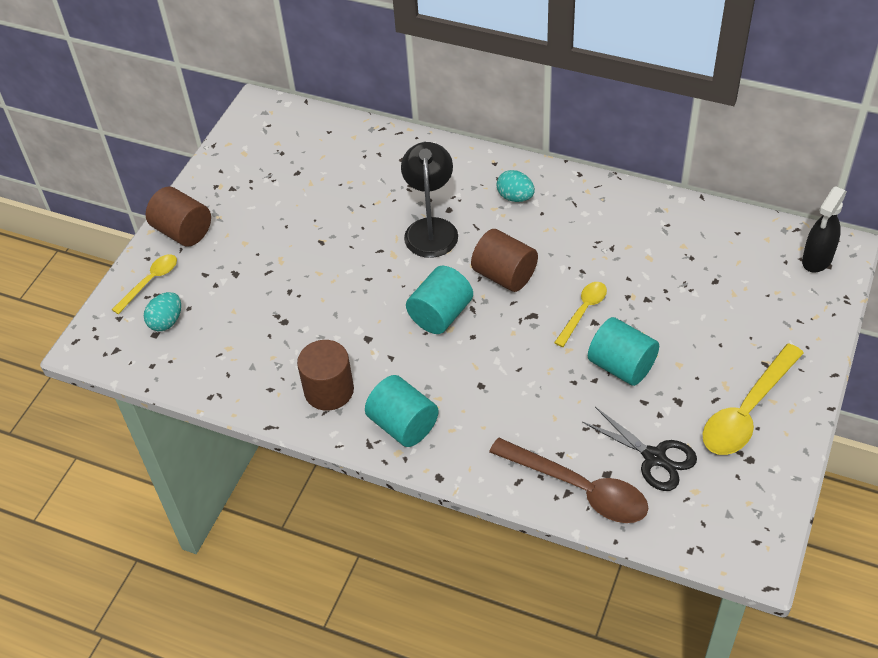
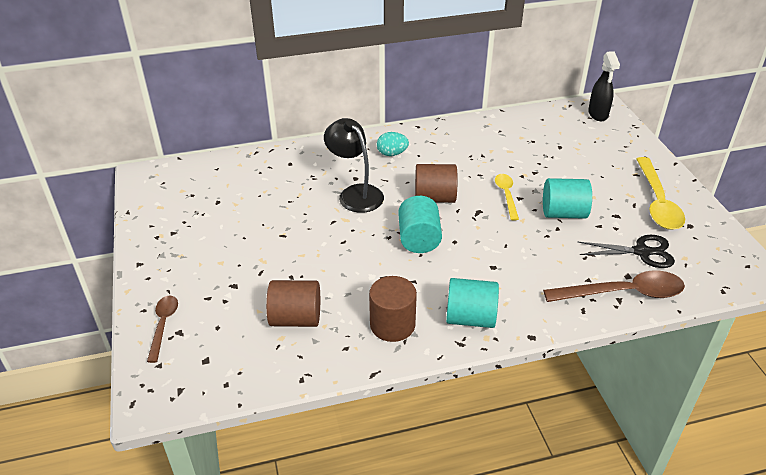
camera: 40 degrees left, 10 degrees down
yellow spoon [112,254,177,314] -> brown spoon [147,296,178,363]
turquoise egg [144,292,181,331] -> none
brown cylinder [146,187,211,247] -> brown cylinder moved to [266,280,320,327]

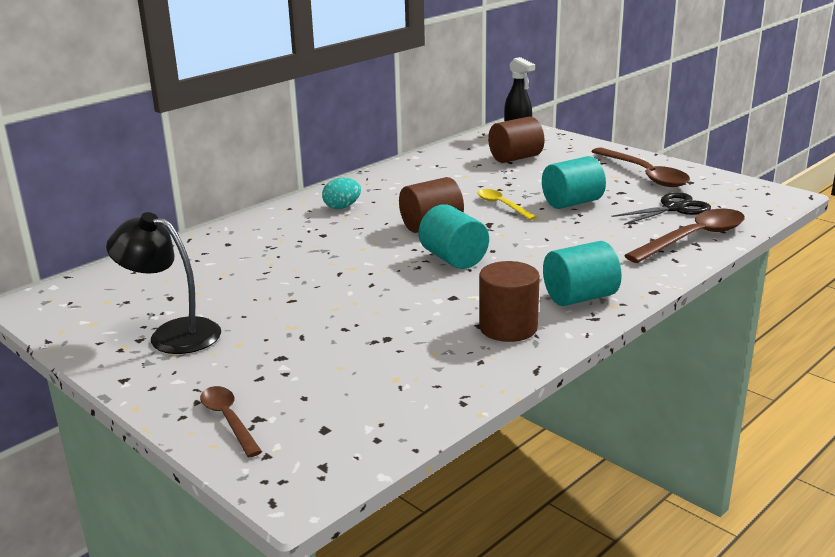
camera: 30 degrees left, 15 degrees down
brown cylinder [266,280,320,327] -> brown cylinder moved to [488,117,544,163]
black lamp [324,118,384,213] -> black lamp moved to [106,212,221,354]
yellow spoon [636,157,685,230] -> brown spoon [591,147,690,187]

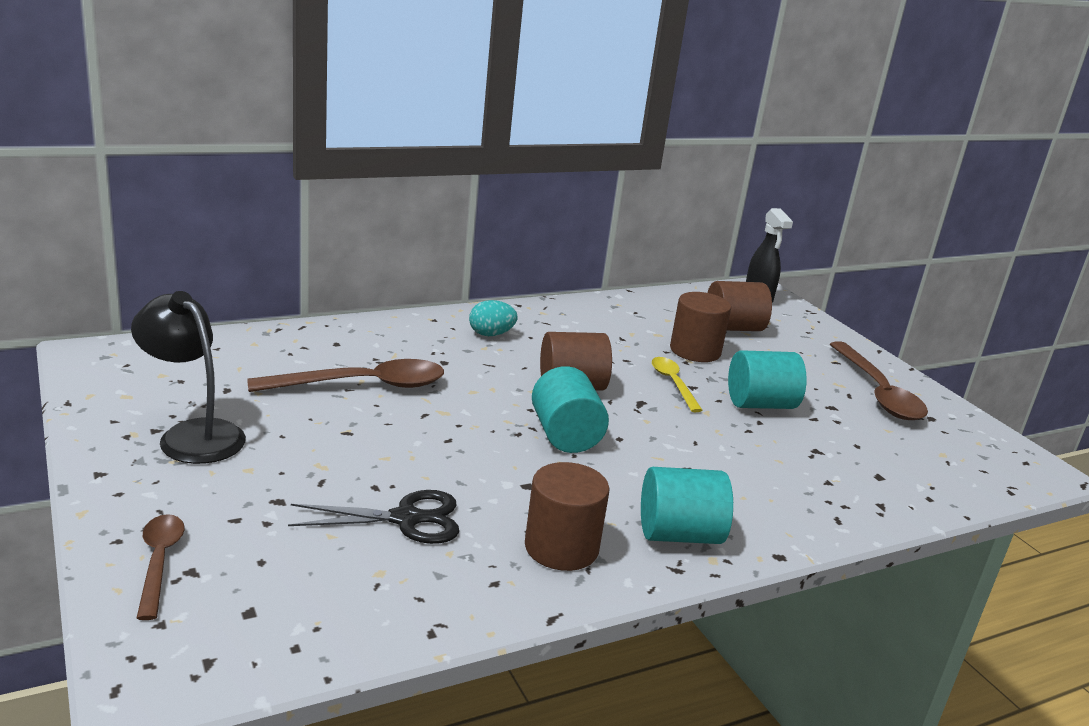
camera: 15 degrees right, 0 degrees up
black scissors [612,192,711,225] -> black scissors moved to [288,490,459,544]
brown spoon [624,209,745,263] -> brown spoon moved to [247,359,444,392]
none -> brown cylinder [670,292,731,362]

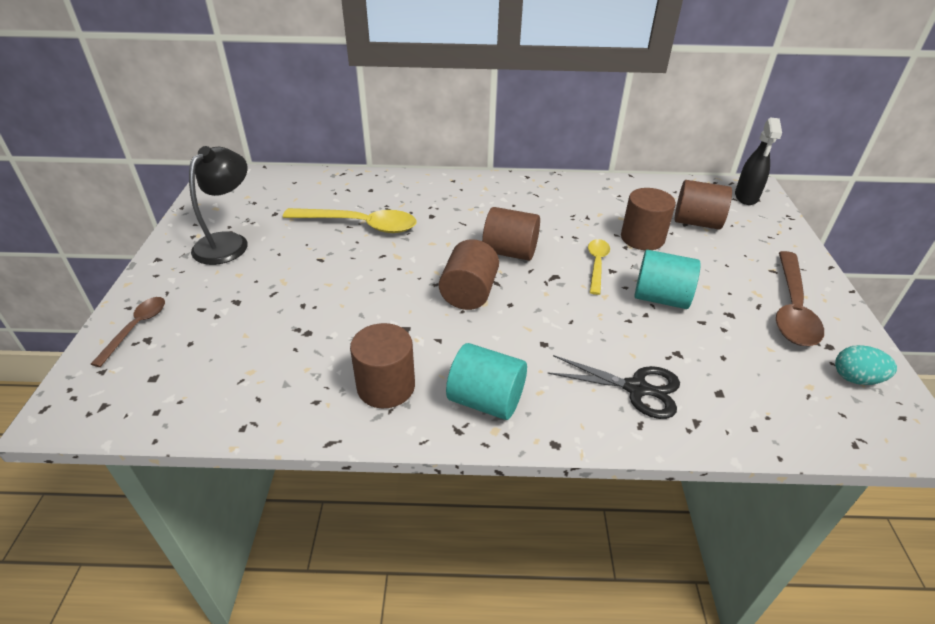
camera: 30 degrees right, 15 degrees up
black lamp [131,291,246,464] -> black lamp turned 45 degrees clockwise [189,146,248,265]
brown spoon [247,359,444,392] -> yellow spoon [283,208,417,233]
black scissors [288,490,459,544] -> black scissors moved to [547,355,680,419]
turquoise egg [469,300,517,336] -> turquoise egg moved to [835,345,897,385]
turquoise cylinder [532,366,609,453] -> brown cylinder [439,239,499,310]

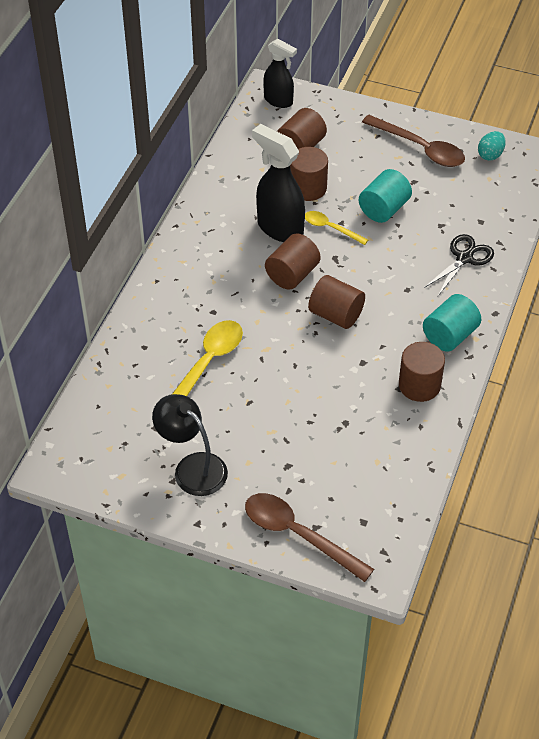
camera: 70 degrees left, 10 degrees up
brown spoon [91,297,165,367] -> brown spoon [245,493,374,582], size x1.74
none -> black spray bottle [252,124,305,242]

